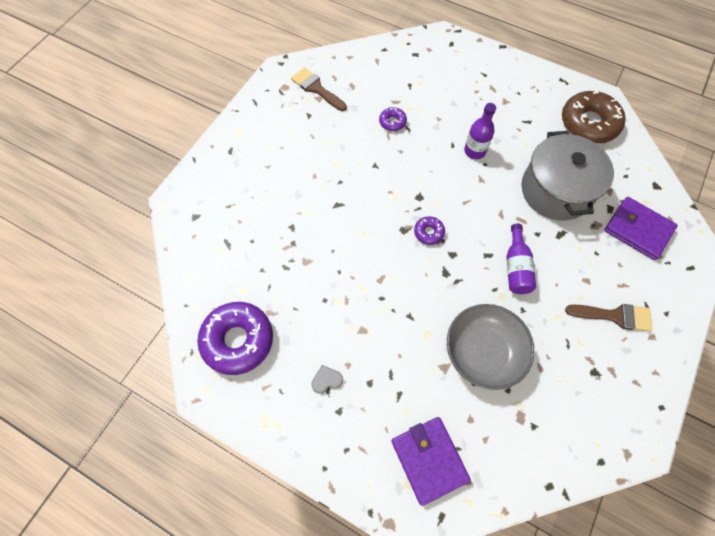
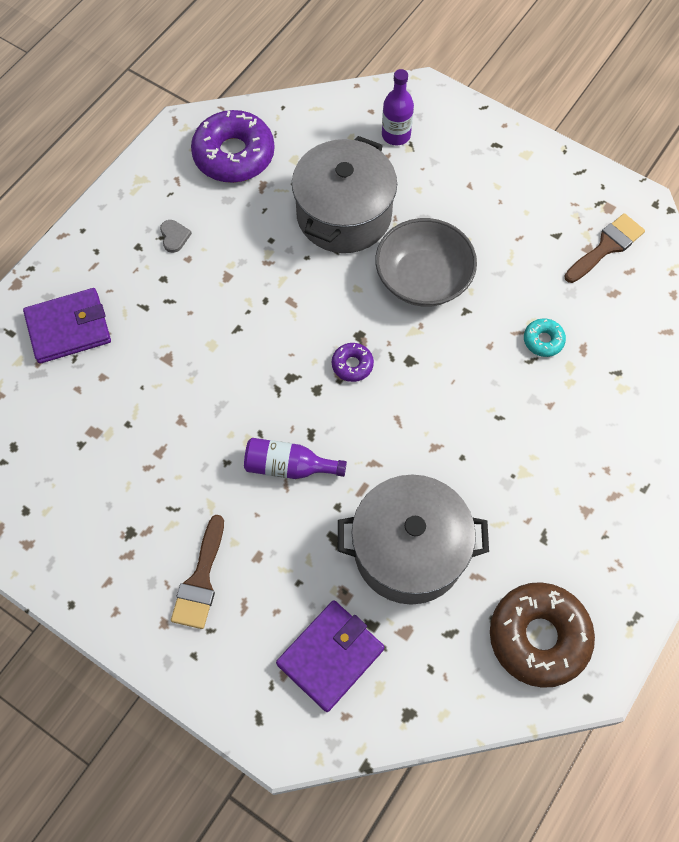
camera: 95 degrees right, 0 degrees up
purple donut [379,107,407,131] -> turquoise donut [524,318,566,357]
grey bowl [447,304,534,390] -> grey bowl moved to [375,218,477,307]
purple bottle [464,103,496,159] -> purple bottle moved to [382,69,414,146]
none -> grey pot [292,136,397,253]

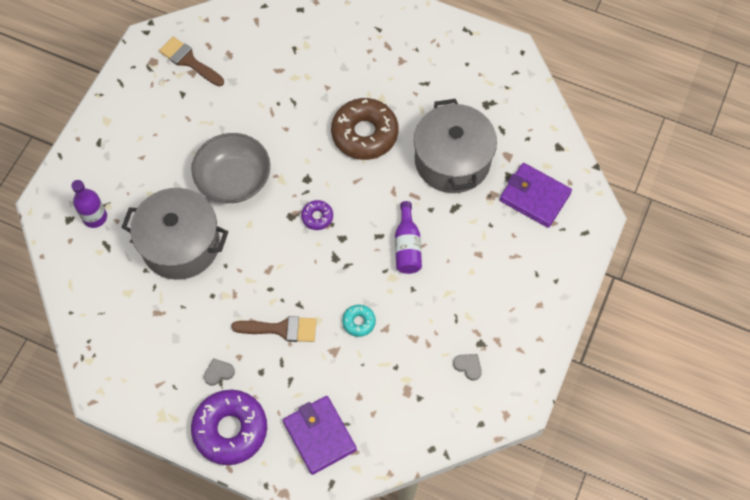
camera: 100 degrees left, 0 degrees up
brown brush [171,515,224,629] -> brown brush moved to [231,316,316,342]
purple donut [191,110,275,183] -> purple donut moved to [191,390,267,465]
brown donut [490,582,595,688] -> brown donut moved to [331,98,398,160]
turquoise donut [524,318,566,357] -> turquoise donut moved to [342,305,376,337]
none -> grey heart [453,354,482,381]

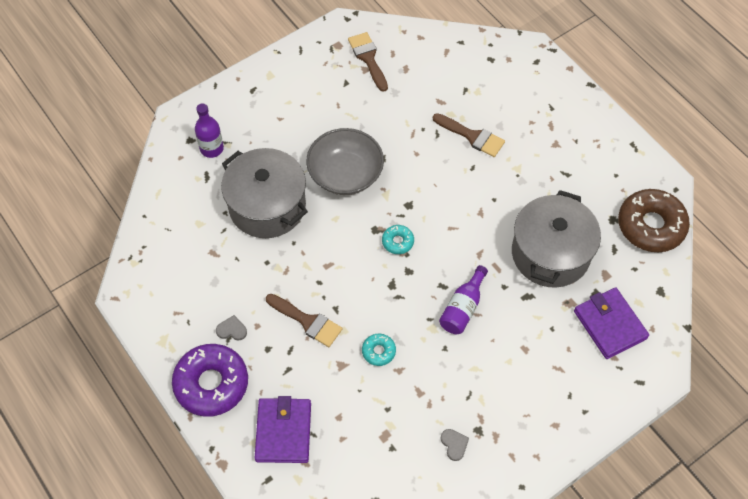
camera: 30 degrees right, 5 degrees down
purple donut [301,200,333,230] -> turquoise donut [382,225,414,254]
brown donut [331,98,398,160] -> brown donut moved to [618,189,690,252]
none -> brown brush [433,113,505,157]

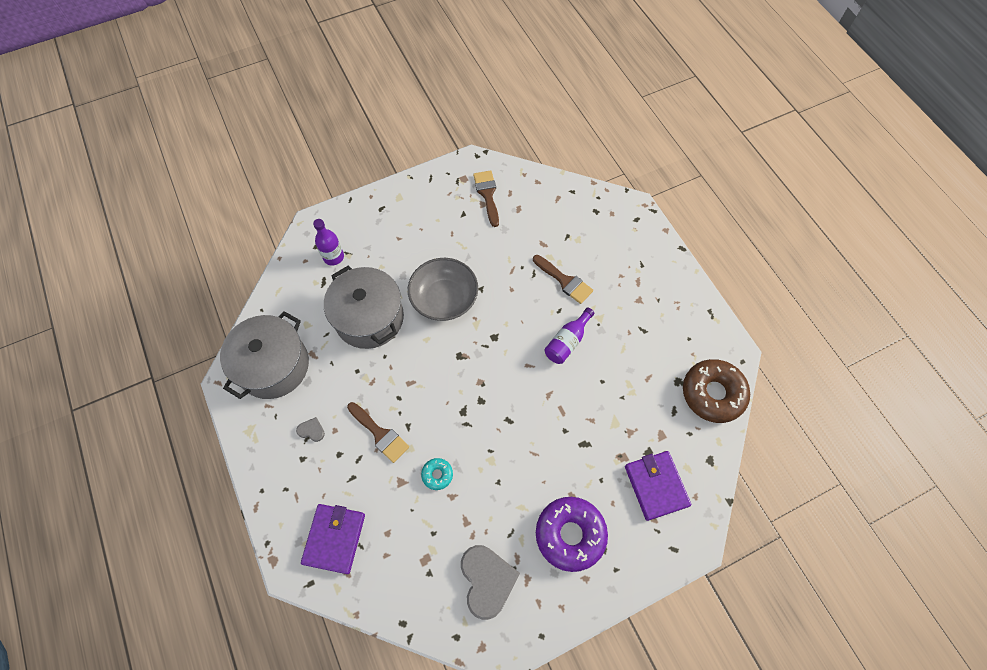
camera: 10 degrees right, 5 degrees up
purple donut [172,344,248,417] -> purple donut moved to [536,497,608,572]
turquoise donut [382,225,414,254] -> none
purple bottle [439,265,488,334] -> purple bottle moved to [544,307,594,364]
grey heart [441,429,469,461] -> grey heart [461,545,520,620], size x2.25
grey pot [512,190,601,288] -> grey pot moved to [220,311,309,399]

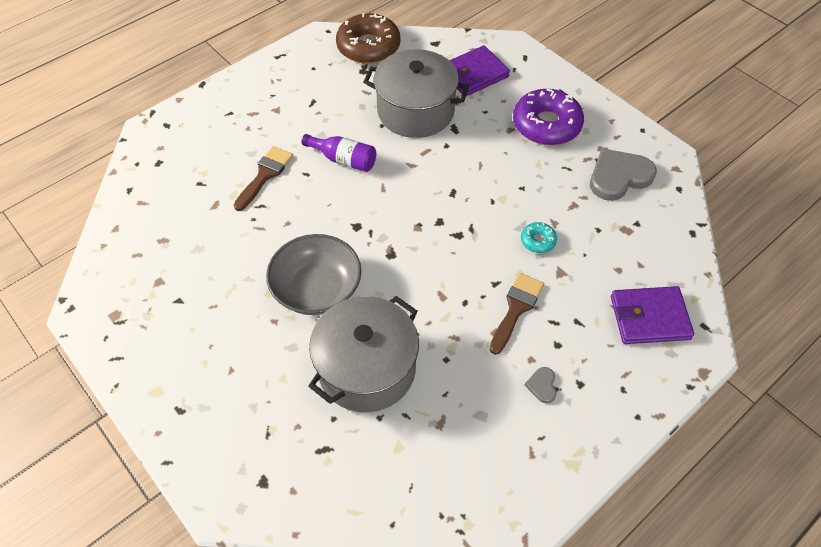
camera: 105 degrees left, 10 degrees down
grey pot [220,311,309,399] -> grey pot moved to [363,49,469,138]
purple bottle [313,219,344,266] -> none
brown brush [473,170,499,227] -> none

